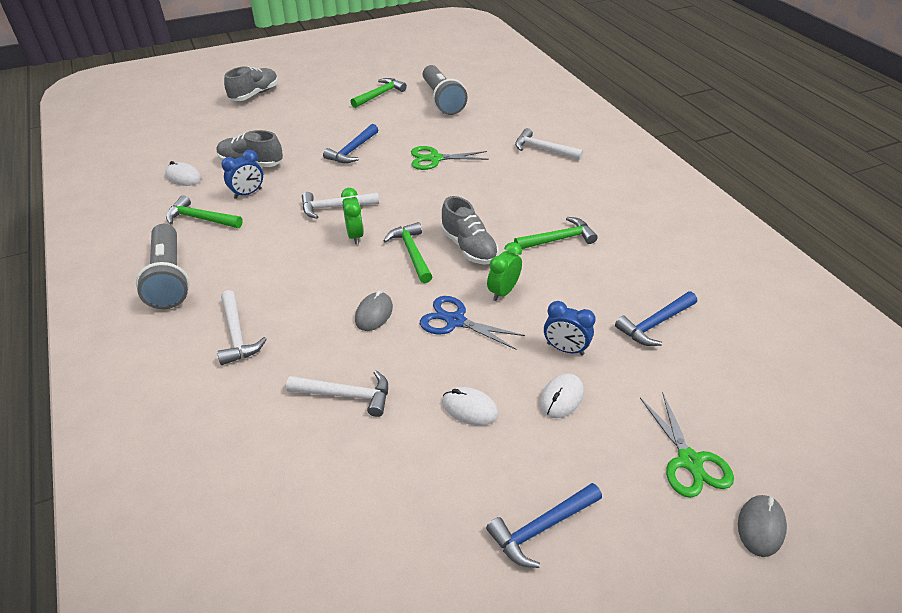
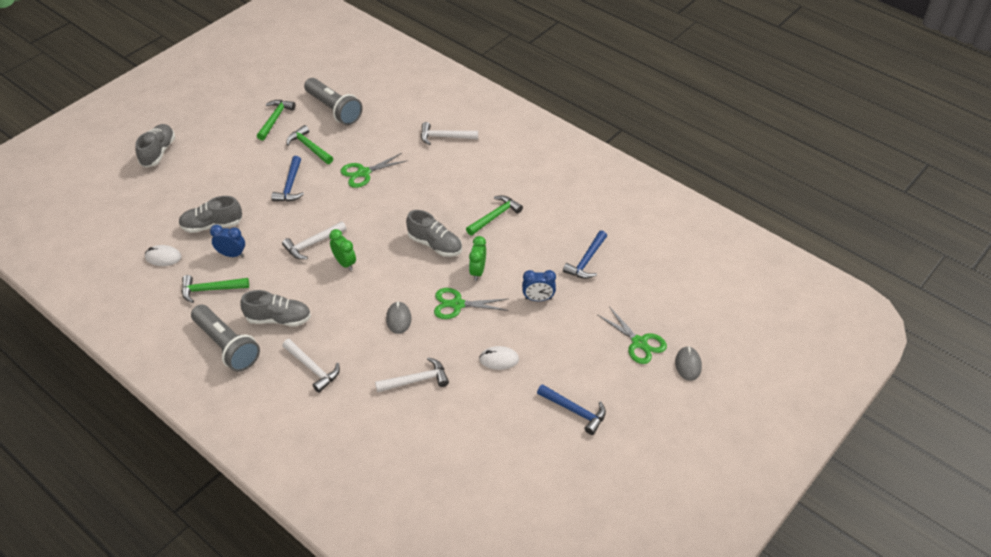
camera: 25 degrees left, 5 degrees up
blue clock [221,150,263,199] -> blue clock turned 105 degrees counterclockwise [210,225,245,257]
green hammer [383,222,432,283] -> green hammer moved to [286,125,333,164]
blue scissors [420,296,525,350] -> green scissors [434,288,509,319]
blue hammer [486,483,602,568] -> blue hammer turned 90 degrees counterclockwise [537,384,606,435]
white mouse [540,373,584,418] -> none
none -> grey shoe [240,290,311,327]

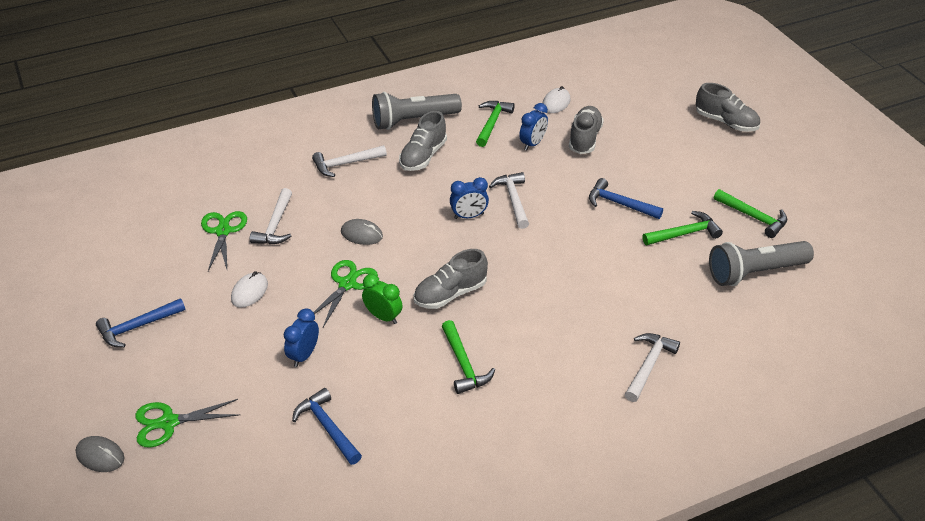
camera: 115 degrees right, 5 degrees down
green clock [329,229,356,271] -> blue clock [450,177,489,219]
green scissors [341,153,408,188] -> green scissors moved to [201,211,247,271]

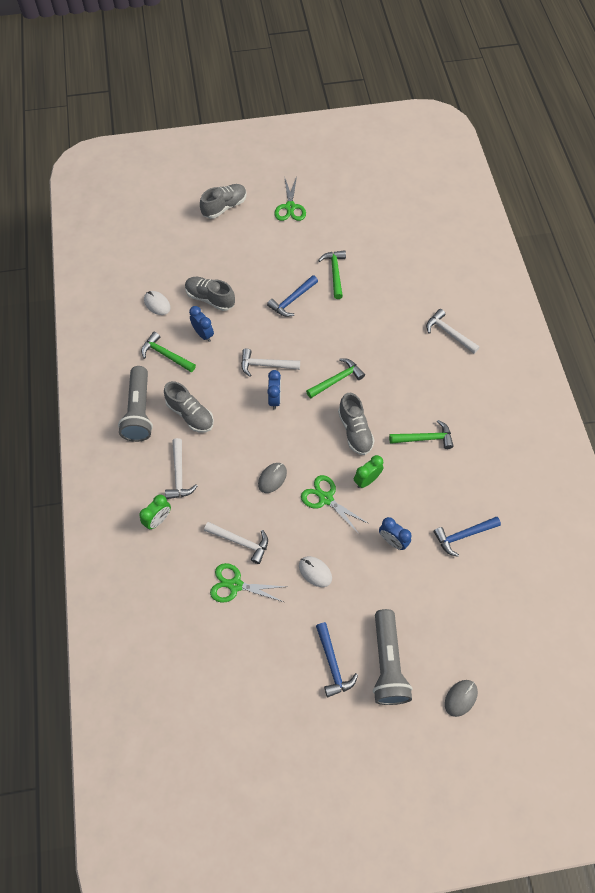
camera: 75 degrees left, 20 degrees up
green scissors [135,399,240,448] -> green scissors moved to [274,176,306,221]
grey flashlight [709,241,814,286] -> grey flashlight moved to [373,609,412,705]
green hammer [714,189,787,238] -> green hammer moved to [306,358,365,398]
none -> green clock [139,495,171,529]

